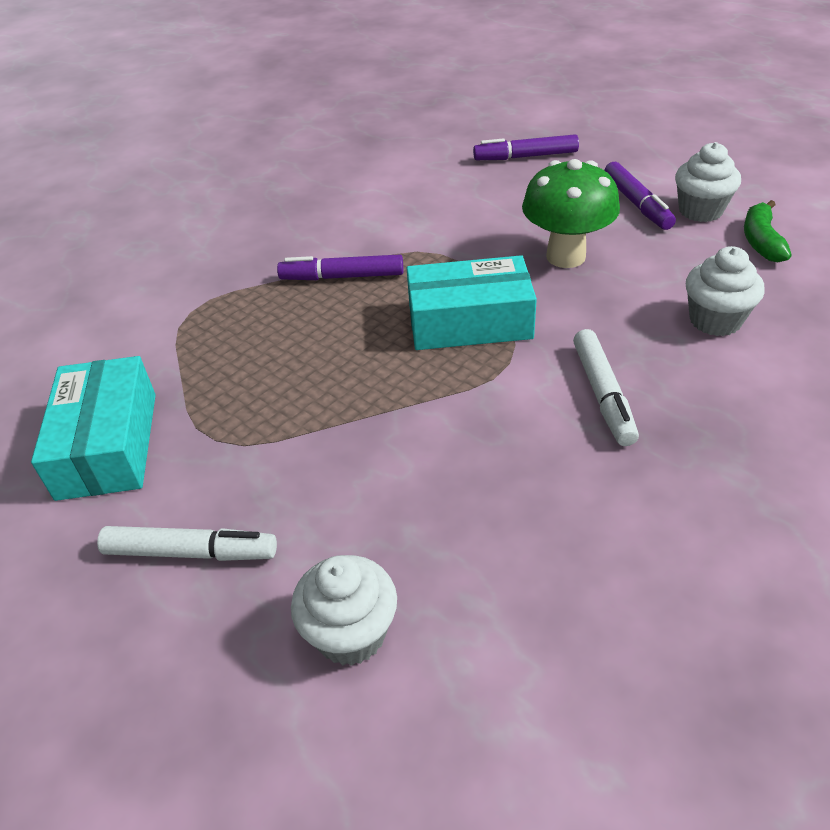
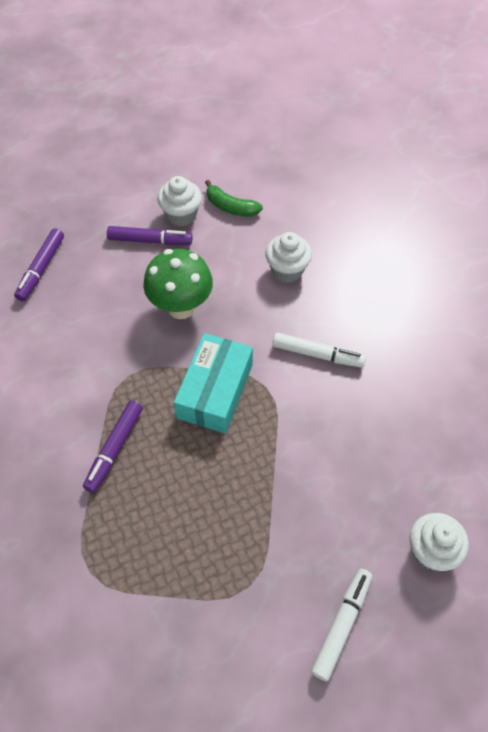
camera: 70 degrees left, 15 degrees up
turquoise box [31,356,156,501] -> none

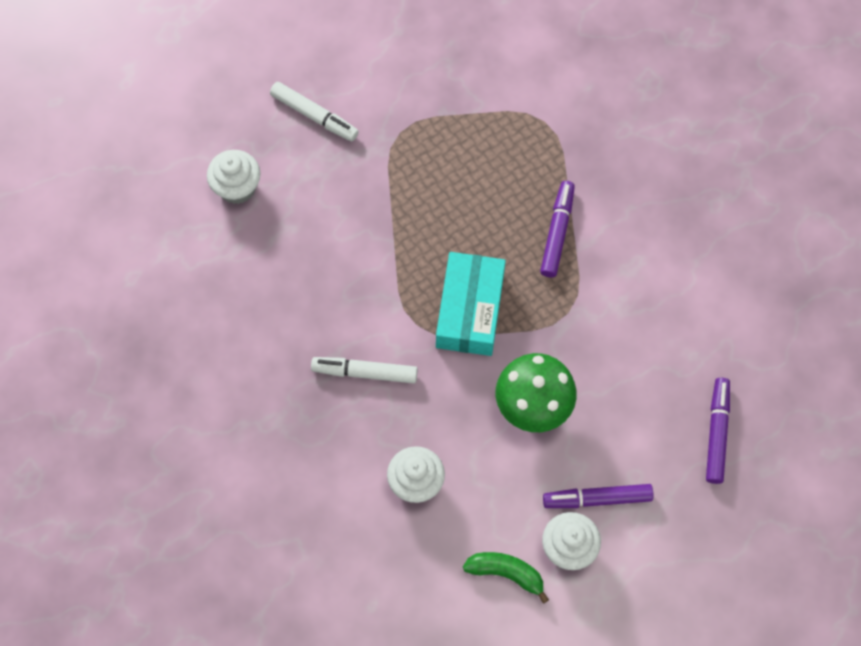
camera: 170 degrees right, 10 degrees up
white marker [311,568,372,682] -> white marker turned 75 degrees counterclockwise [270,82,359,141]

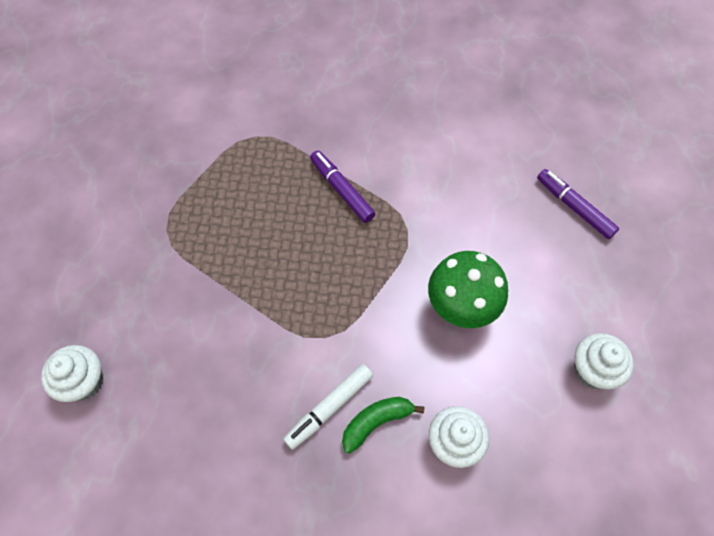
camera: 50 degrees left, 5 degrees down
white marker [270,82,359,141] -> none
turquoise box [436,252,506,356] -> none
green banana [463,552,549,604] -> green banana moved to [342,397,424,453]
purple marker [543,484,653,508] -> none

